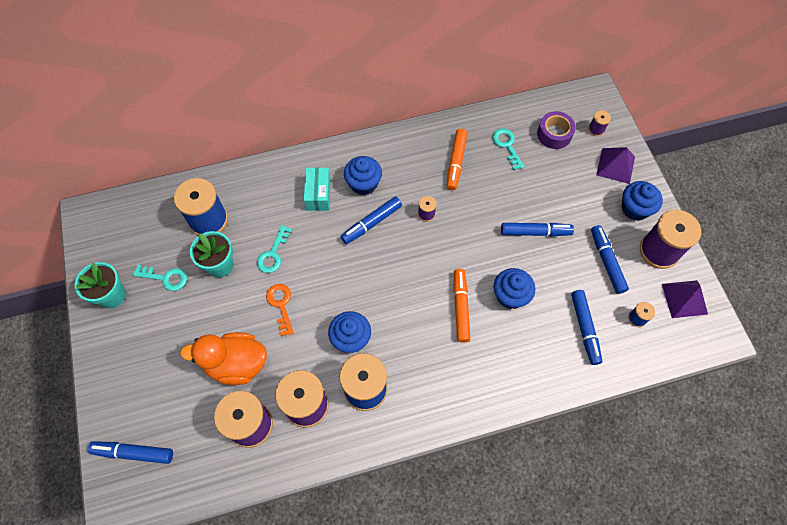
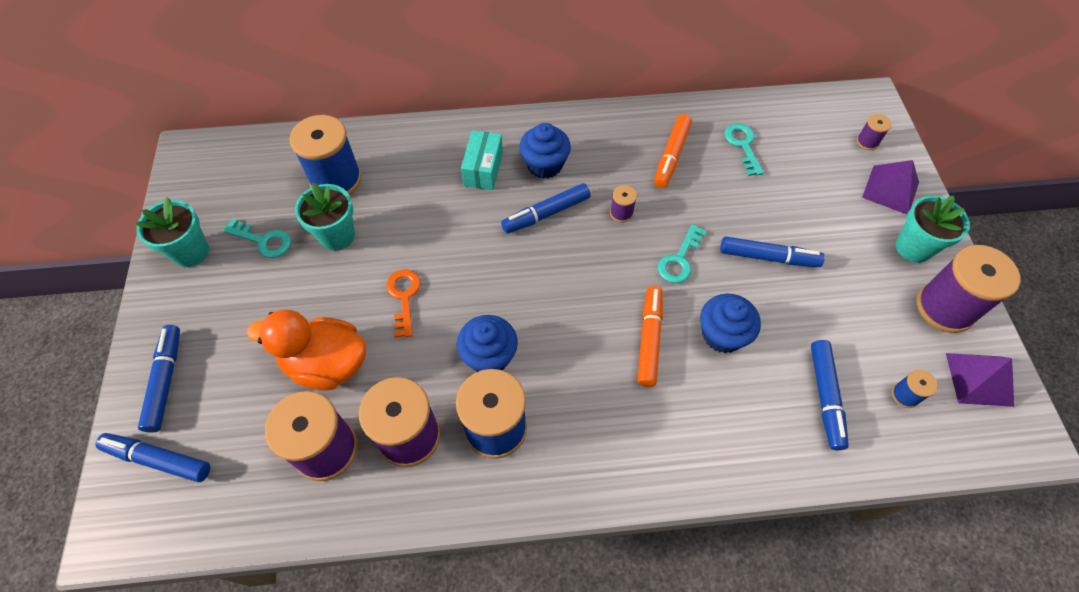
camera: 10 degrees right, 5 degrees down
turquoise key [257,225,292,273] -> turquoise key moved to [658,224,706,283]
purple tape [537,111,576,149] -> none
blue marker [591,225,629,294] -> blue marker moved to [138,325,180,433]
blue cupcake [622,181,663,221] -> turquoise flower pot [896,196,970,263]

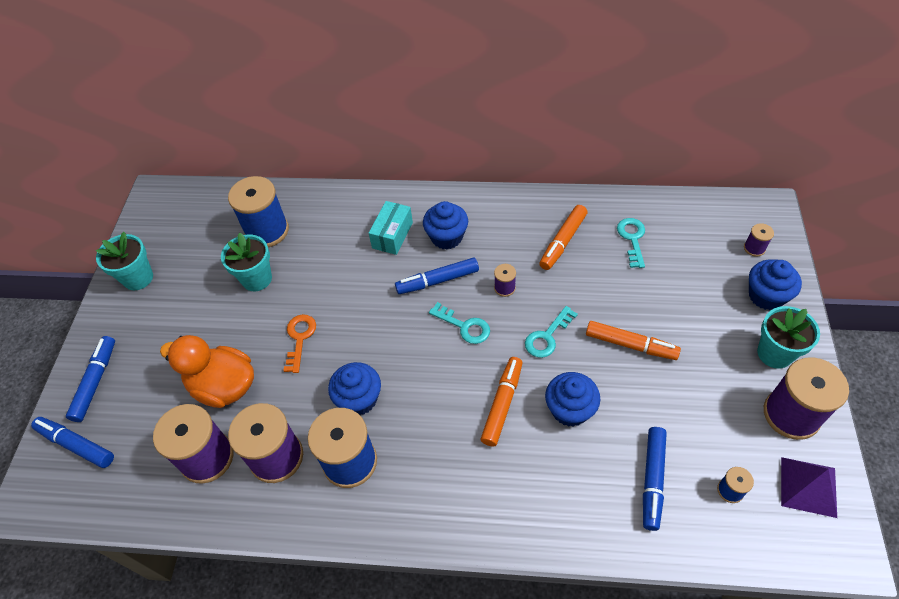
camera: 15 degrees right, 5 degrees down
turquoise key [223,219,291,258] -> turquoise key moved to [429,302,490,344]
blue marker [720,236,825,267] -> orange marker [586,321,681,360]
purple pyramid [862,160,919,214] -> blue cupcake [749,260,802,310]

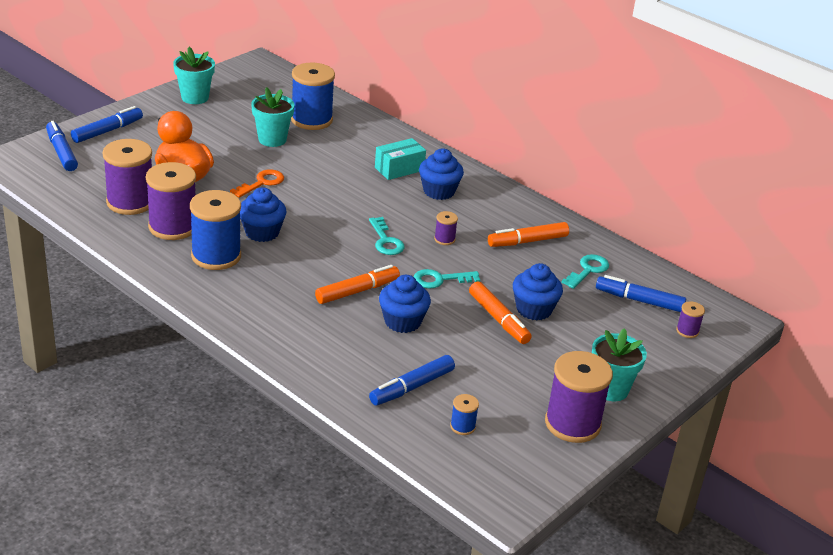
camera: 30 degrees right, 20 degrees down
blue marker [395,257,479,294] -> blue marker moved to [596,275,686,312]
blue cupcake [749,260,802,310] -> blue cupcake moved to [513,263,563,320]
purple pyramid [781,457,837,518] -> none

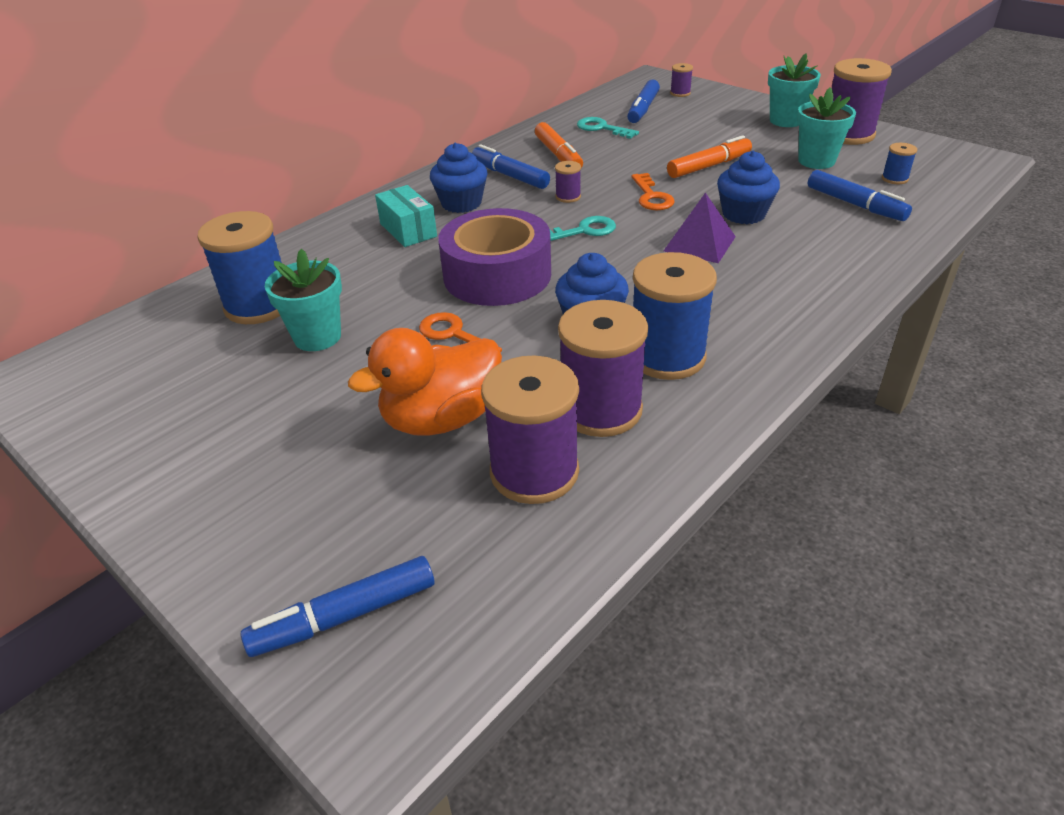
camera: 85 degrees left, 5 degrees up
blue marker [71,106,143,143] -> blue marker moved to [472,144,550,189]
turquoise flower pot [173,47,215,104] -> turquoise flower pot moved to [797,88,856,169]
orange marker [315,265,400,304] -> purple pyramid [664,192,736,263]
turquoise key [414,269,480,288] -> orange key [632,173,675,210]
blue cupcake [513,263,563,320] -> none
none -> purple tape [438,208,551,306]

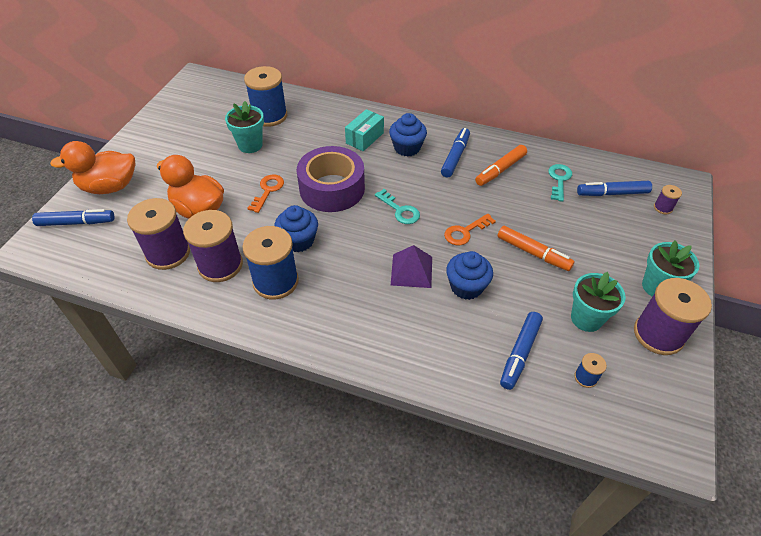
camera: 65 degrees right, 10 degrees up
blue marker [241,556,435,657] -> blue marker turned 135 degrees clockwise [32,209,115,226]
purple spool [555,161,581,203] -> none
none -> orange duck [50,141,136,194]

